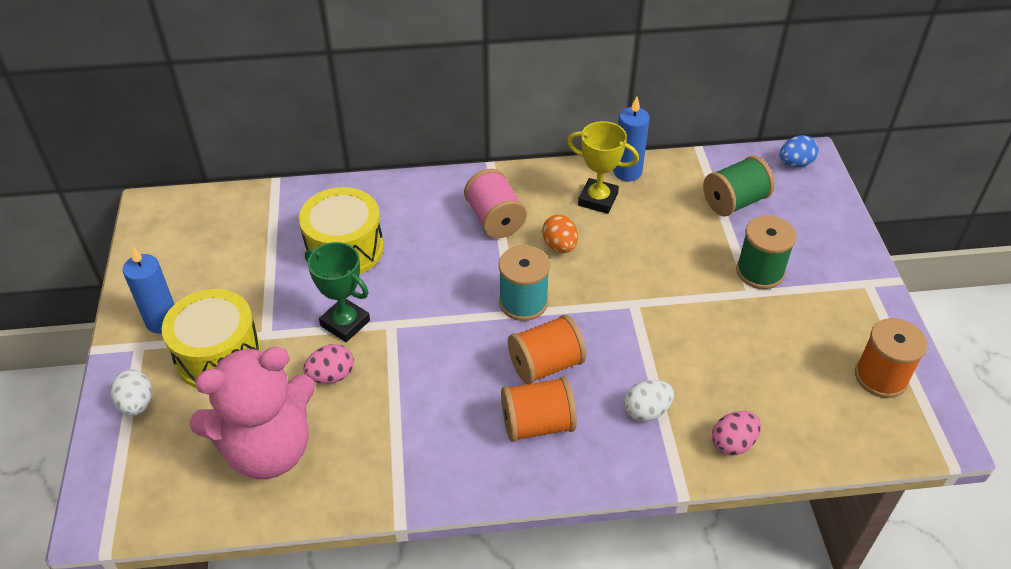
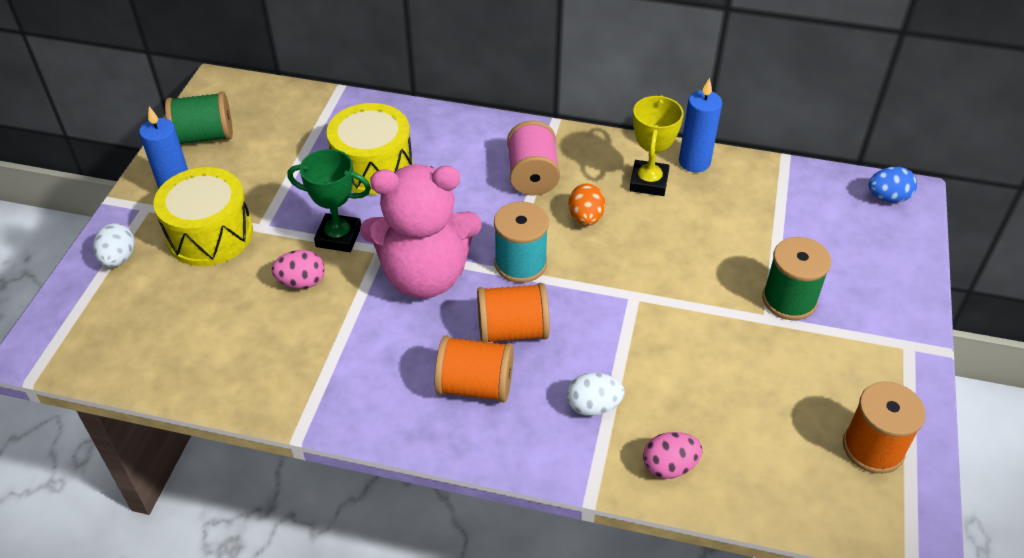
camera: 20 degrees right, 0 degrees up
pink teddy bear [189,347,315,479] -> pink teddy bear moved to [360,164,482,298]
green trophy [305,242,370,342] -> green trophy turned 45 degrees counterclockwise [288,149,371,252]
yellow trophy [567,121,639,214] -> yellow trophy turned 60 degrees clockwise [630,95,684,196]
green spool [703,156,774,216] -> green spool moved to [165,92,233,144]

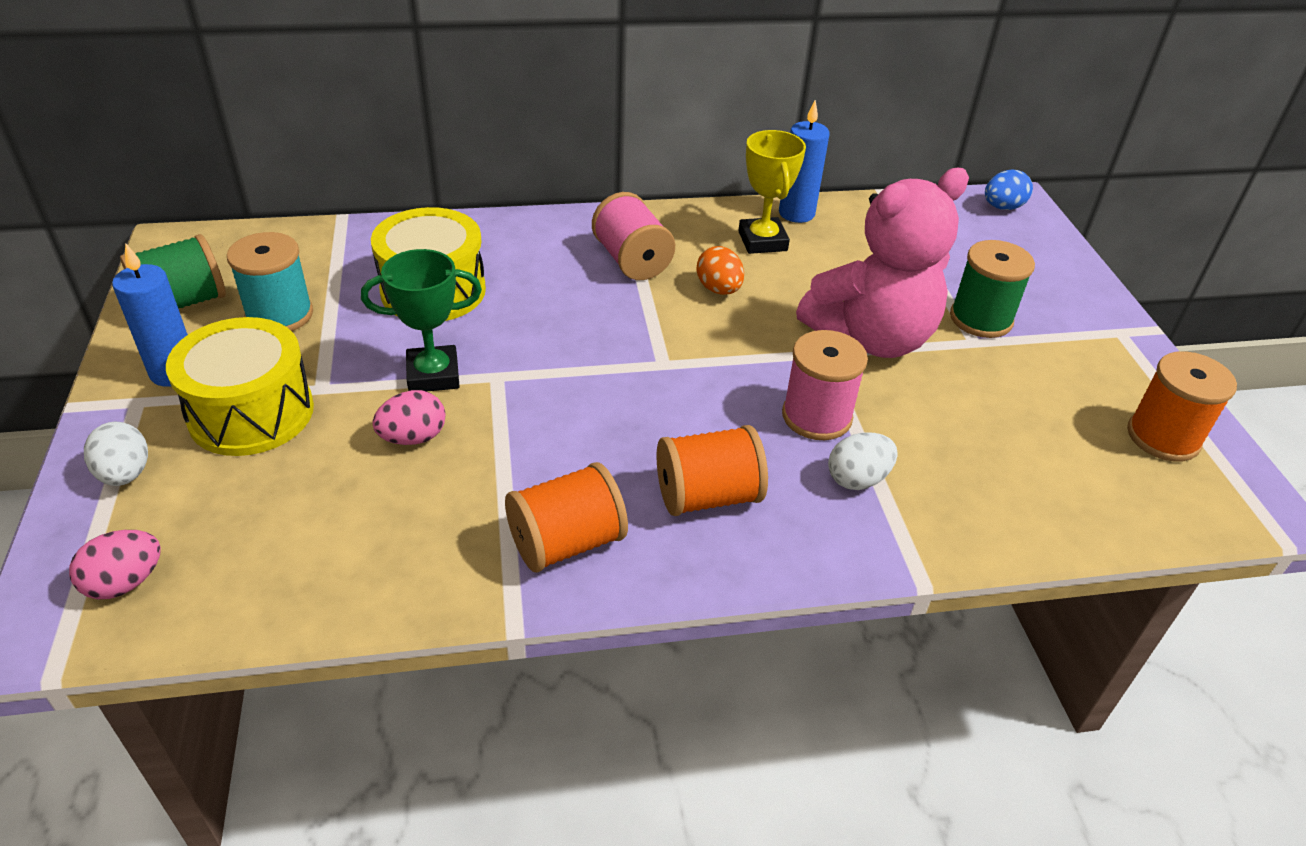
camera: 25 degrees left, 5 degrees down
pink teddy bear [360,164,482,298] -> pink teddy bear moved to [796,168,969,358]
orange spool [477,283,550,342] -> orange spool moved to [505,462,628,572]
turquoise spool [494,201,549,283] -> turquoise spool moved to [227,232,313,331]
pink egg [643,432,703,479] -> pink egg moved to [69,530,161,599]
none -> pink spool [782,330,868,440]

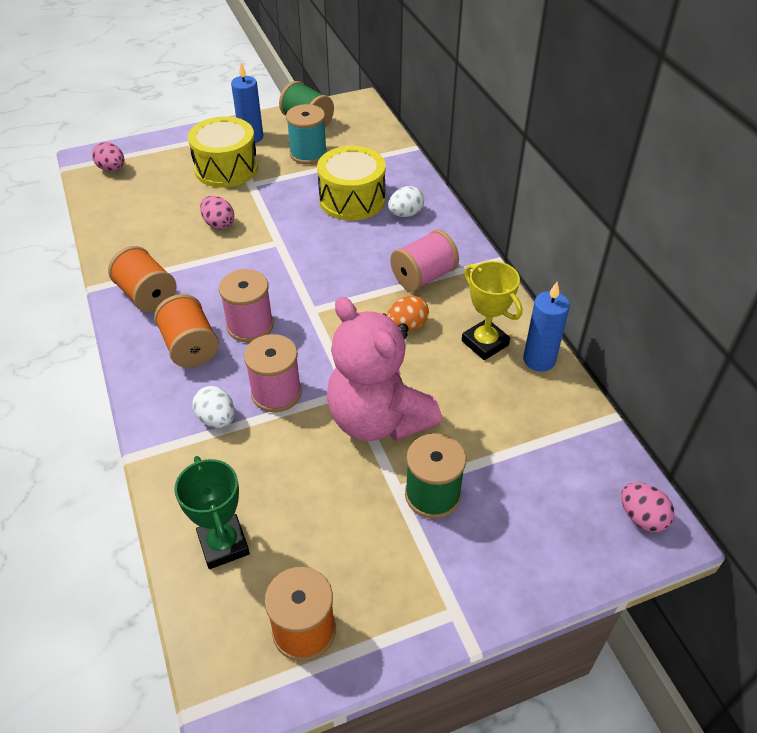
camera: 80 degrees right, 5 degrees up
white egg [84,422,148,486] -> white egg moved to [388,186,424,217]
green trophy [361,249,482,392] -> green trophy moved to [174,456,250,569]
yellow trophy [738,130,806,254] -> yellow trophy turned 75 degrees clockwise [462,261,522,360]
blue egg [985,170,1033,210] -> pink egg [621,483,675,532]
none -> pink spool [219,269,274,342]

